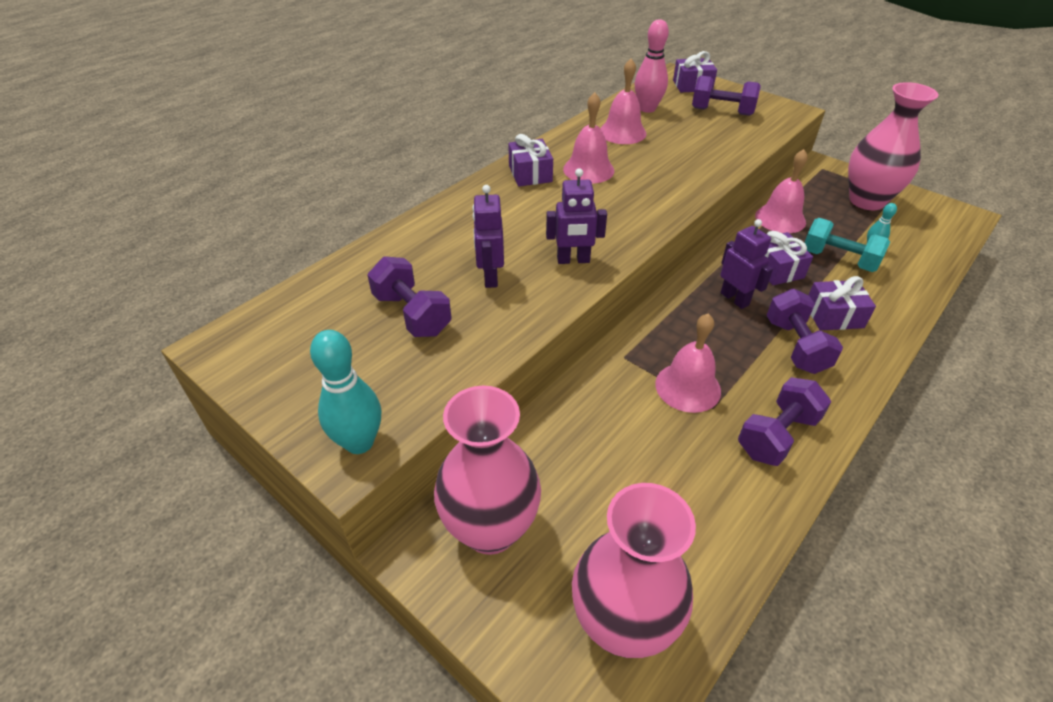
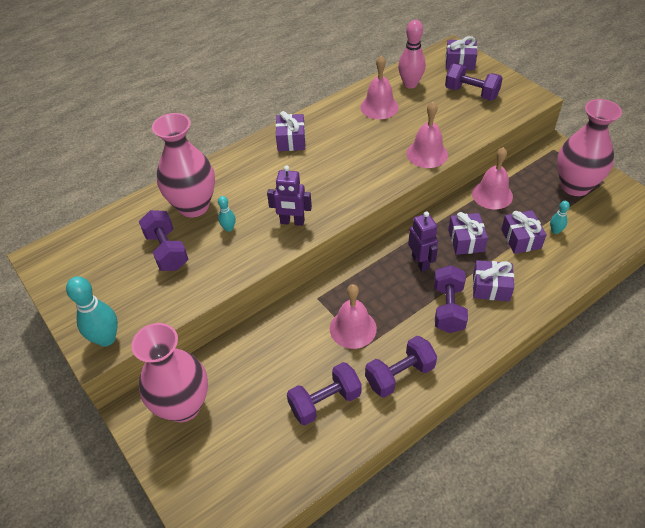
camera: 15 degrees right, 5 degrees up
purple robot [472,185,504,288] -> turquoise bowling pin [218,196,236,232]
pink bell [563,92,614,184] -> pink bell moved to [406,102,448,168]
pink vase [572,483,696,658] -> pink vase moved to [152,113,215,218]
turquoise dumbbell [804,218,890,272] -> purple gift [501,210,547,254]
none -> purple dumbbell [287,362,362,425]

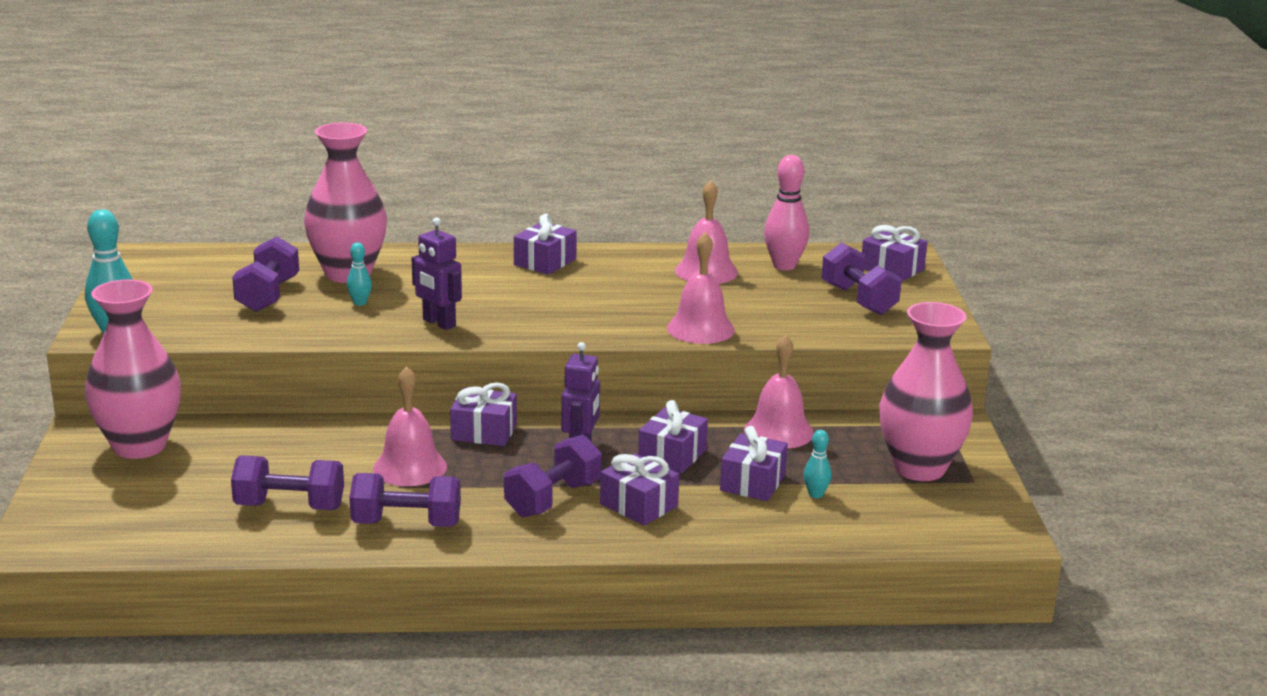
camera: 30 degrees right, 25 degrees down
none -> purple gift [450,383,517,446]

